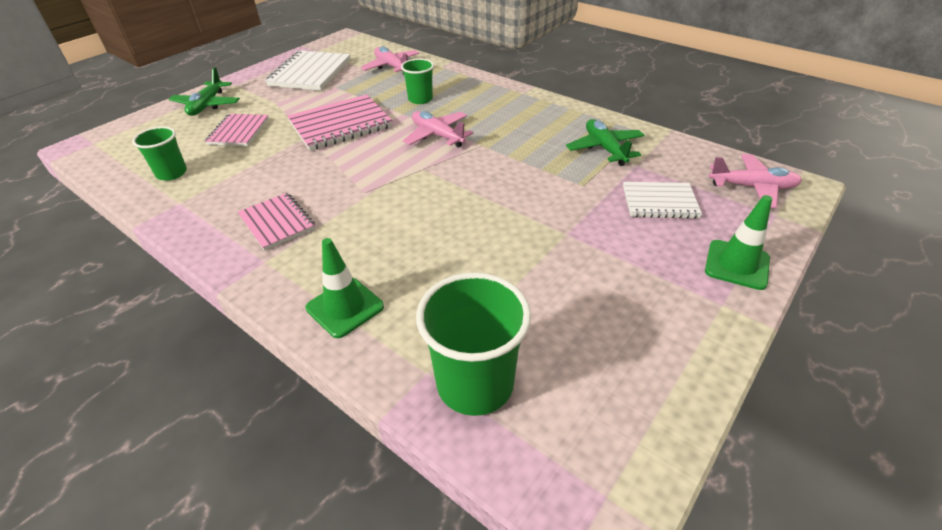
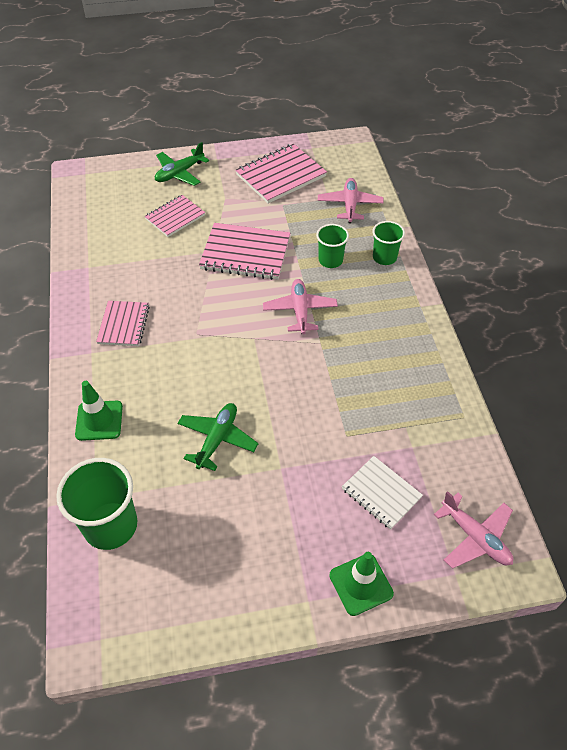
camera: 40 degrees right, 10 degrees up
green cup [132,126,187,181] -> green cup moved to [372,221,405,265]
white notebook [265,50,351,91] -> pink notebook [235,144,327,204]
green plane [566,119,645,166] -> green plane moved to [177,403,258,471]

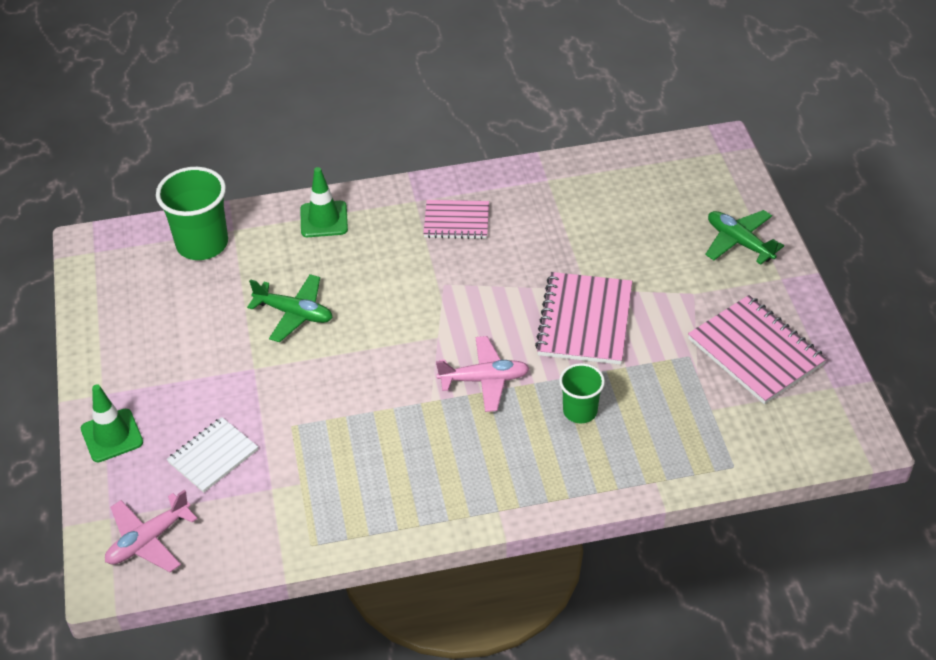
camera: 90 degrees right, 5 degrees down
pink notebook [145,195,205,237] -> none
pink plane [318,178,384,223] -> none
green cup [372,221,405,265] -> none

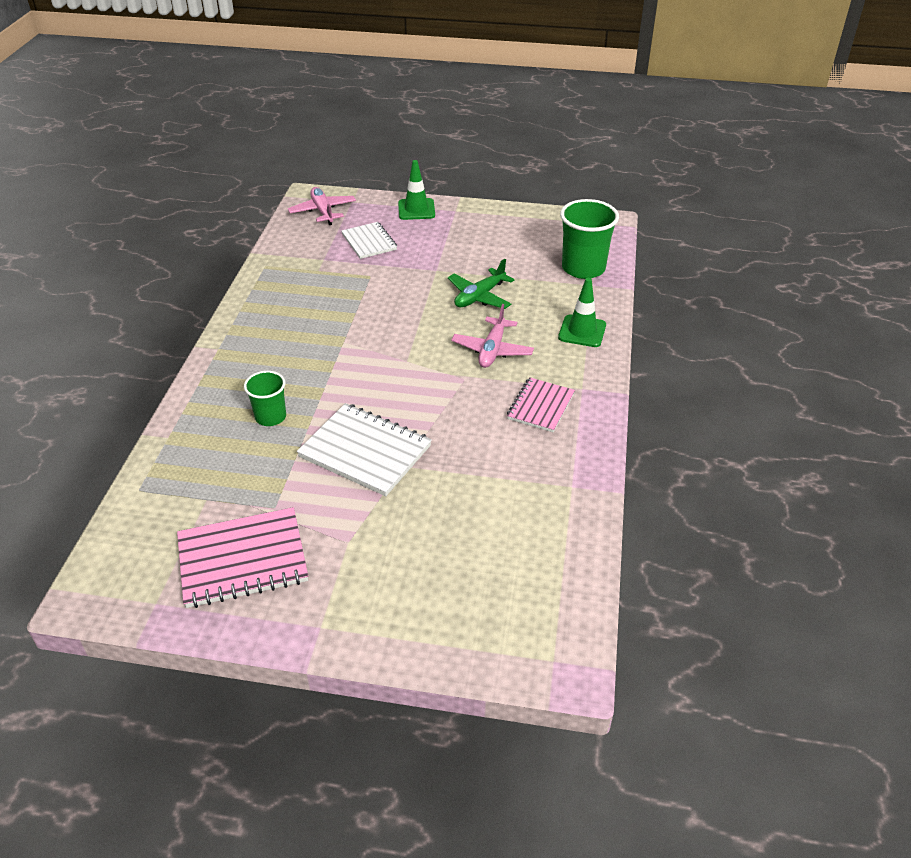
camera: 110 degrees right, 5 degrees down
pink plane [436,336,529,412] -> pink plane moved to [451,304,534,368]
pink notebook [535,272,632,365] -> white notebook [297,403,432,496]
green plane [705,210,784,265] -> none

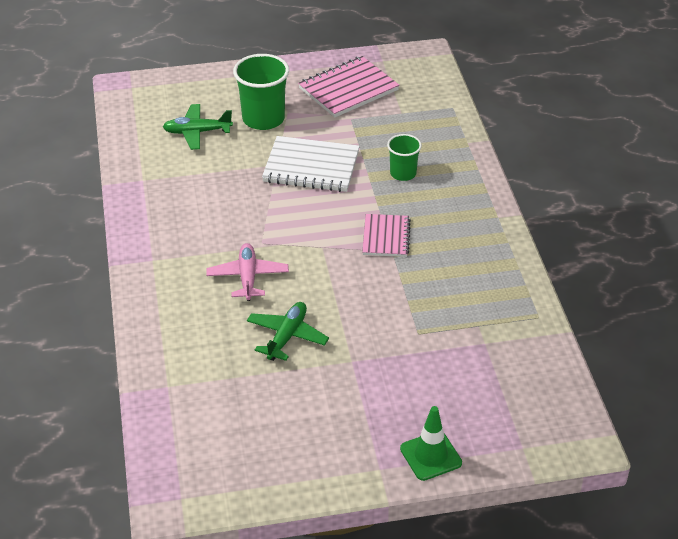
camera: 160 degrees right, 0 degrees up
pink plane [288,187,356,225] -> none
white notebook [342,222,397,259] -> none
pink notebook [507,377,575,432] -> pink notebook moved to [362,214,411,257]
green traffic cone [558,278,606,347] -> none
green cup [560,199,619,279] -> green cup moved to [233,54,289,130]
none -> green plane [163,104,233,150]

